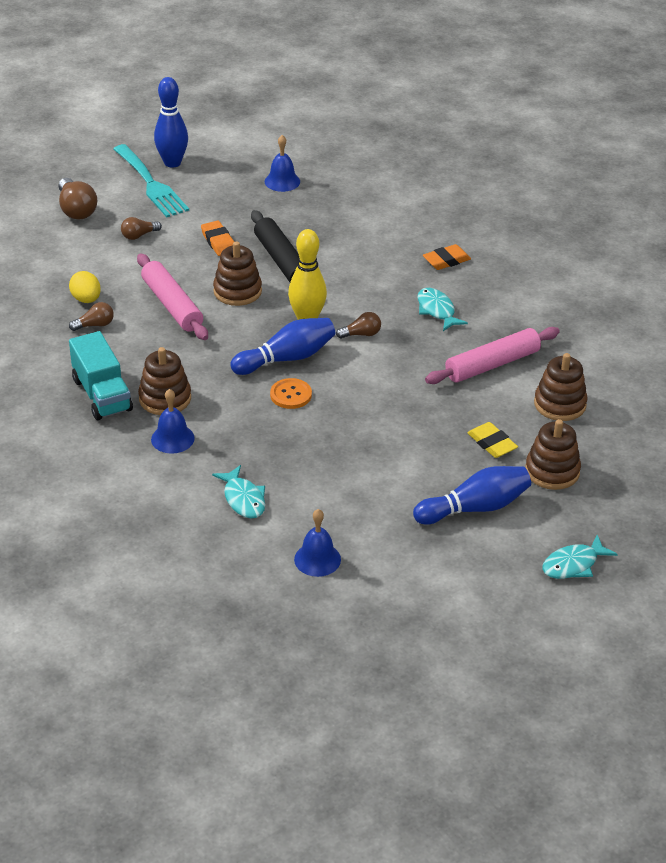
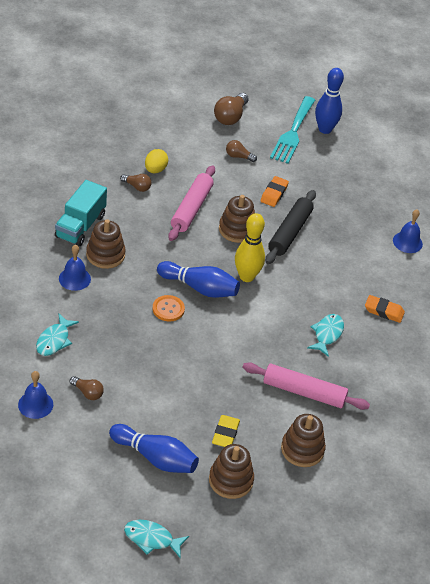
camera: 45 degrees right, 5 degrees up
blue bell [265,135,300,192] -> blue bell moved to [393,209,423,253]
brown light bulb [336,312,381,339] -> brown light bulb moved to [70,376,104,400]

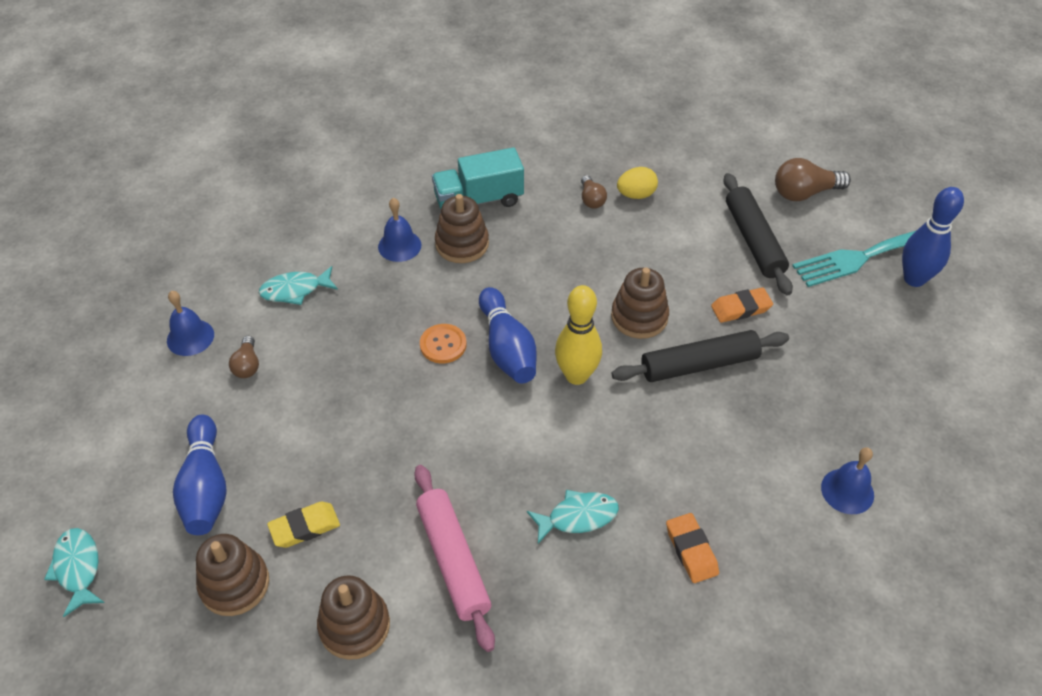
camera: 55 degrees right, 5 degrees up
pink rolling pin [168,165,215,241] -> none
brown light bulb [226,140,257,162] -> black rolling pin [723,173,793,296]

